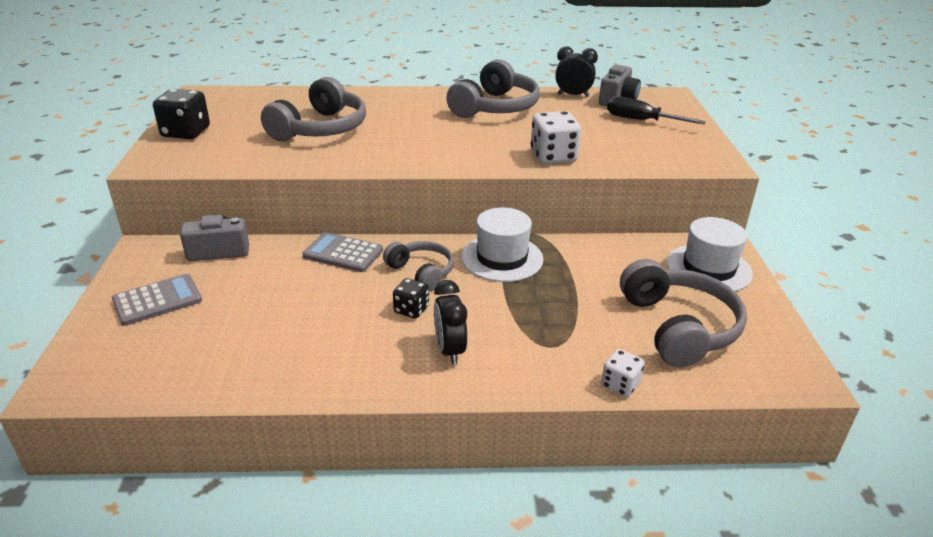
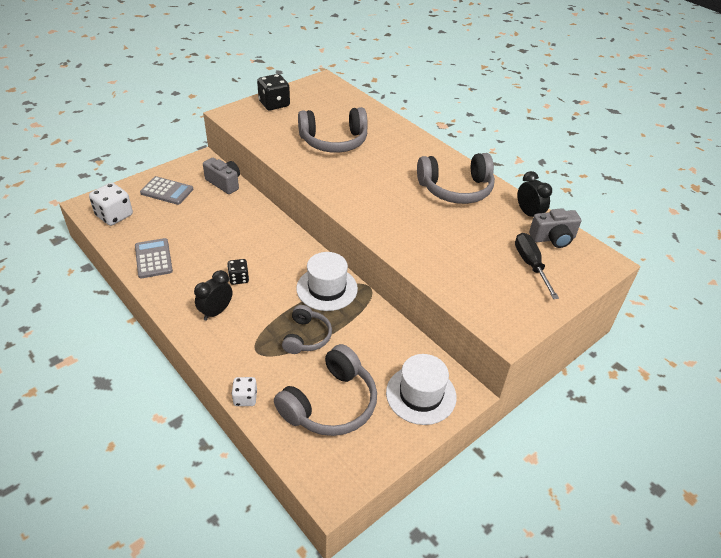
camera: 50 degrees right, 10 degrees up
grey calculator [302,232,383,272] -> grey calculator moved to [135,238,173,278]
grey headphones [383,241,454,292] -> grey headphones moved to [282,305,332,354]
white dice [531,111,581,164] -> white dice moved to [89,183,133,226]

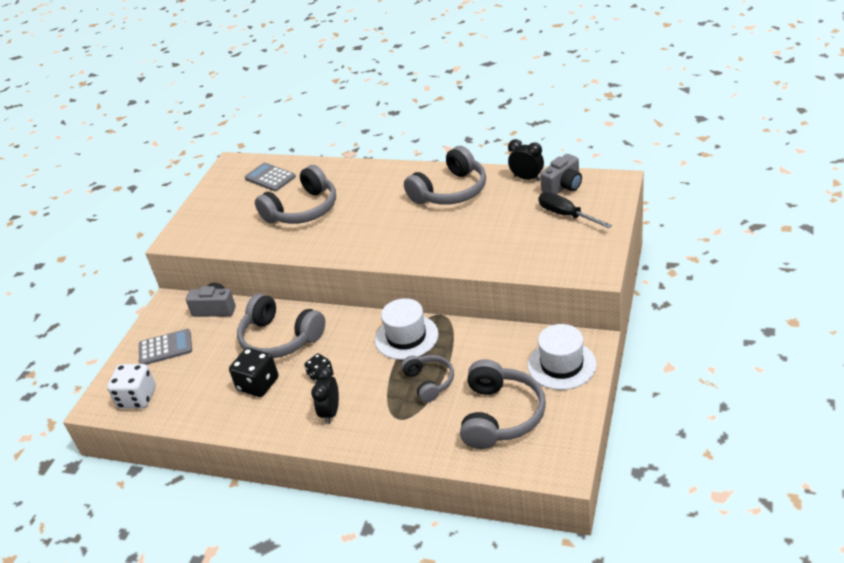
camera: 25 degrees left, 5 degrees down
grey calculator [135,238,173,278] -> grey calculator moved to [245,162,296,191]
white dice [232,377,257,406] -> none
black dice [257,74,290,110] -> black dice moved to [229,348,278,397]
none -> grey headphones [237,294,325,358]

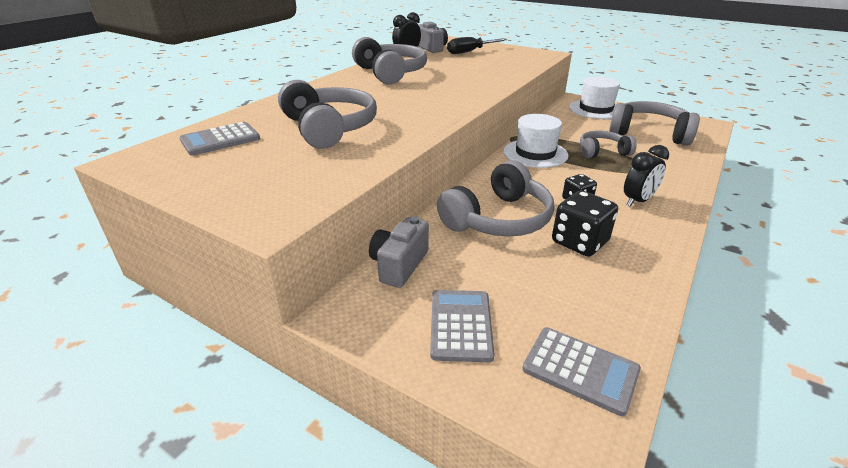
camera: 80 degrees left, 5 degrees down
white dice [107,364,156,408] -> grey calculator [522,327,641,416]
black clock [311,366,339,424] -> black clock turned 60 degrees counterclockwise [624,145,669,207]

